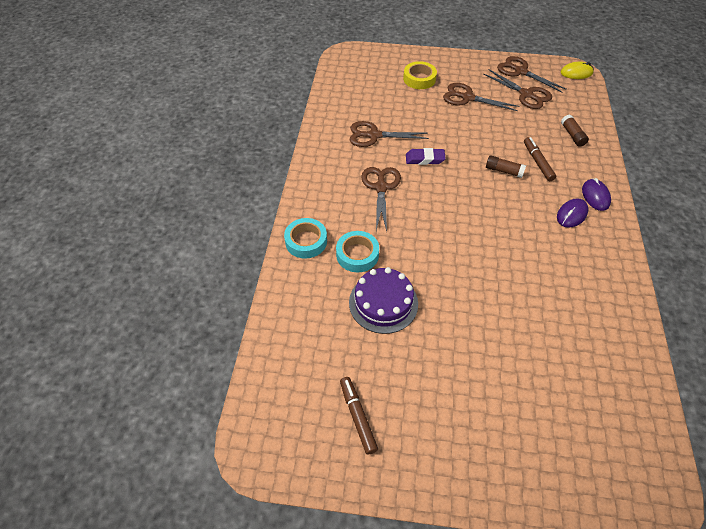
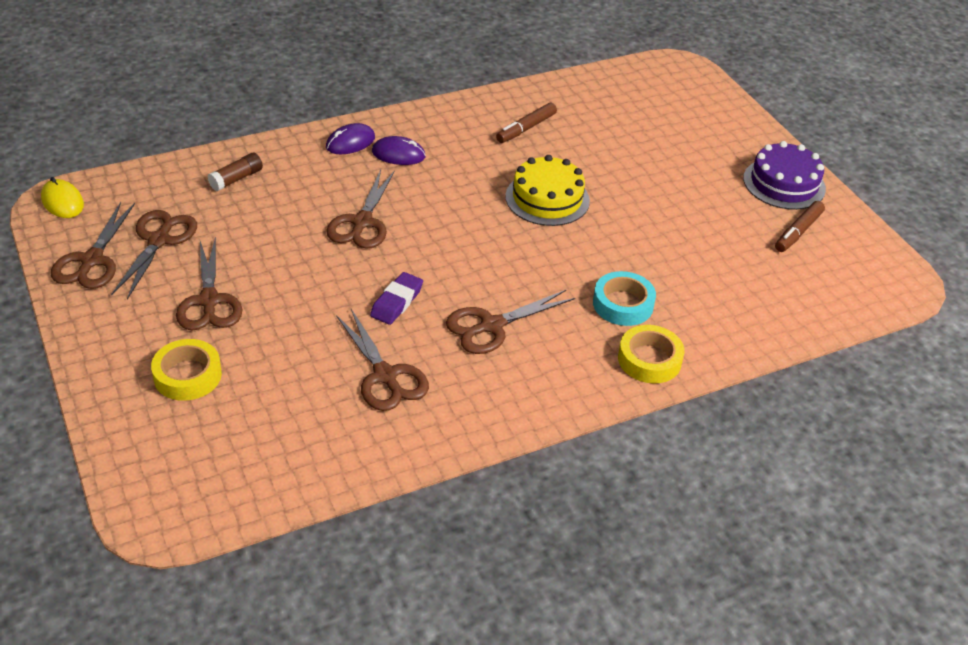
camera: 125 degrees left, 10 degrees down
turquoise tape [284,218,327,259] -> yellow tape [618,325,685,383]
purple cake [349,267,418,334] -> purple cake moved to [743,141,826,210]
purple eraser [406,148,446,165] -> purple eraser turned 60 degrees clockwise [370,272,423,325]
brown glue stick [486,155,526,178] -> brown scissors [326,170,395,249]
brown marker [524,137,556,181] -> brown marker moved to [496,103,557,143]
none -> yellow cake [505,155,590,226]

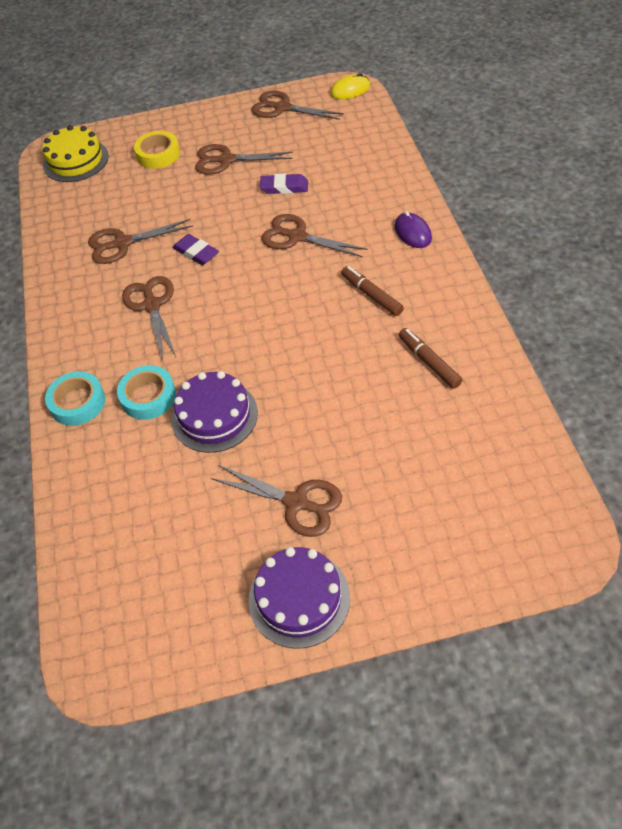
camera: 110 degrees right, 10 degrees up
brown scissors [111,210,197,300] -> brown scissors moved to [211,465,342,537]
brown glue stick [207,153,263,191] -> none
purple mouse [372,136,426,165] -> none
yellow cake [505,155,590,226] -> yellow cake moved to [42,125,109,182]
yellow tape [618,325,685,383] -> turquoise tape [45,371,105,426]
brown marker [775,201,825,252] -> brown marker moved to [341,266,404,316]
none -> purple cake [171,371,258,453]
none -> purple eraser [260,174,308,194]

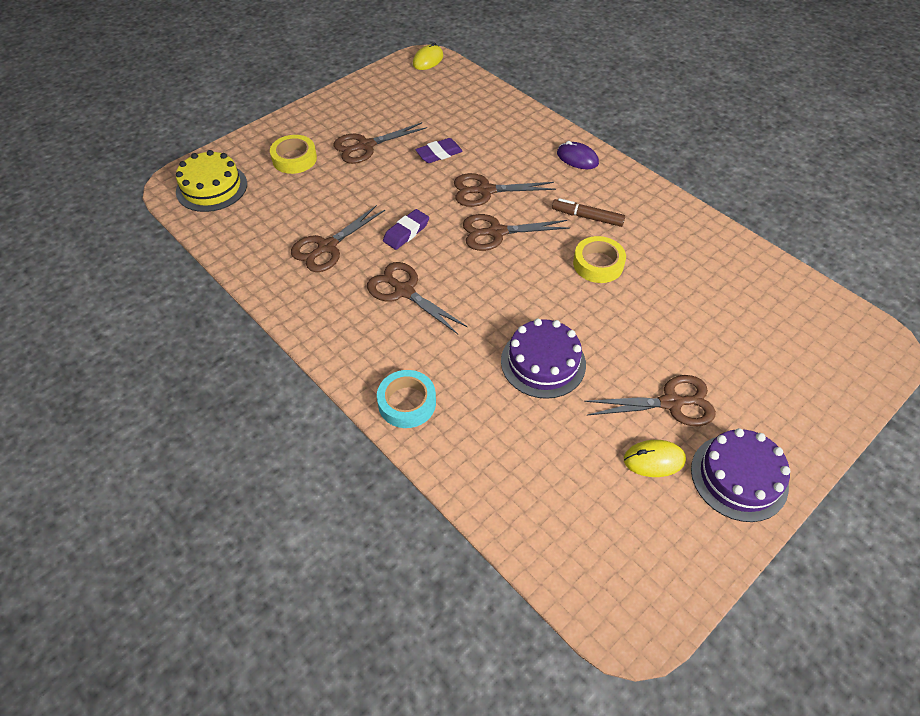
camera: 35 degrees left, 0 degrees up
turquoise tape [117,365,176,420] -> none
purple eraser [173,234,219,265] -> purple eraser turned 60 degrees counterclockwise [383,209,429,250]
brown scissors [252,90,344,120] -> brown scissors moved to [463,214,570,251]
brown marker [399,328,462,389] -> none
none -> yellow tape [573,236,626,283]
none -> yellow mouse [624,440,686,477]

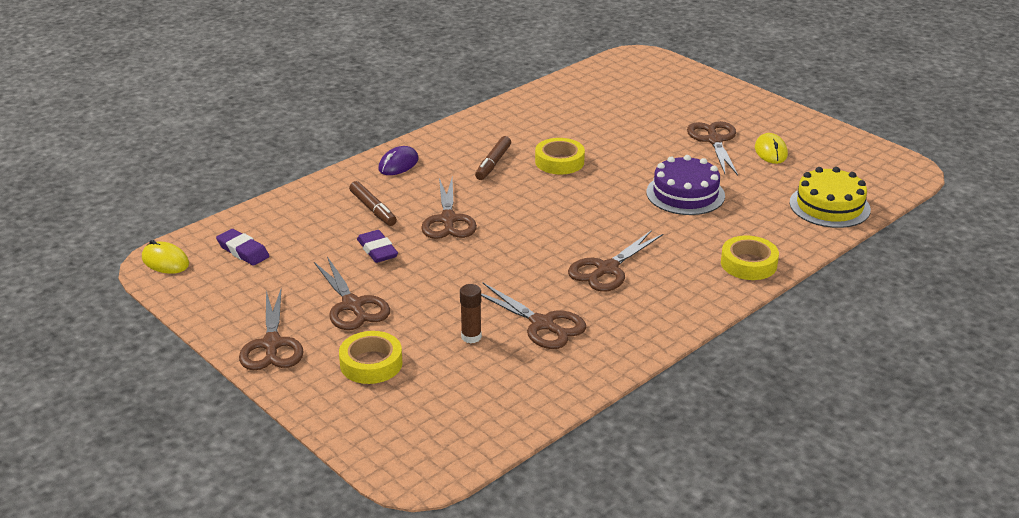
camera: 90 degrees left, 20 degrees down
yellow cake [176,150,247,212] -> yellow cake moved to [789,167,871,228]
turquoise tape [377,370,436,428] -> yellow tape [721,235,779,280]
purple eraser [383,209,429,250] -> purple eraser moved to [216,229,269,266]
brown scissors [463,214,570,251] -> brown scissors moved to [239,288,304,370]
purple cake [691,428,790,522] -> none
none -> brown marker [349,181,397,226]
none -> brown glue stick [460,284,482,343]

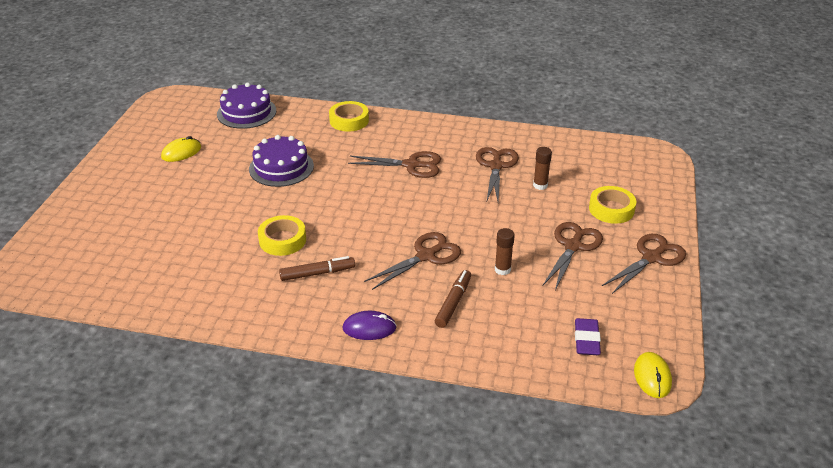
camera: 125 degrees left, 5 degrees up
purple eraser [357,230,398,263] -> brown glue stick [495,228,515,275]
brown scissors [687,121,738,175] -> none
yellow cake [789,167,871,228] -> purple cake [217,83,276,129]

